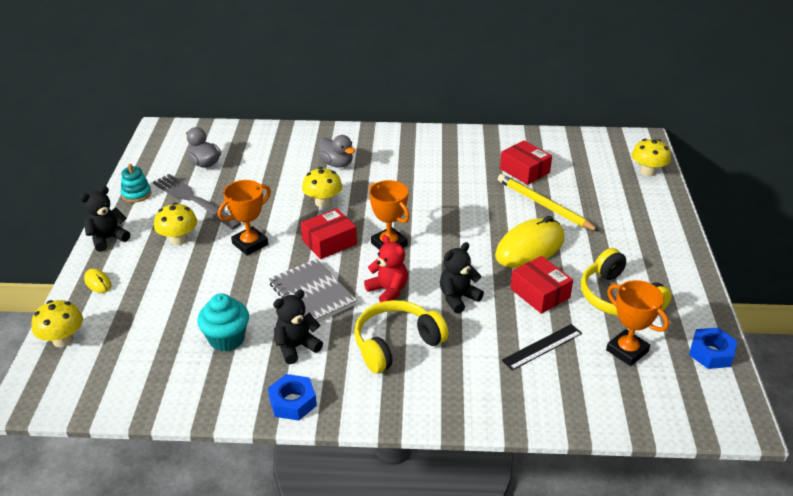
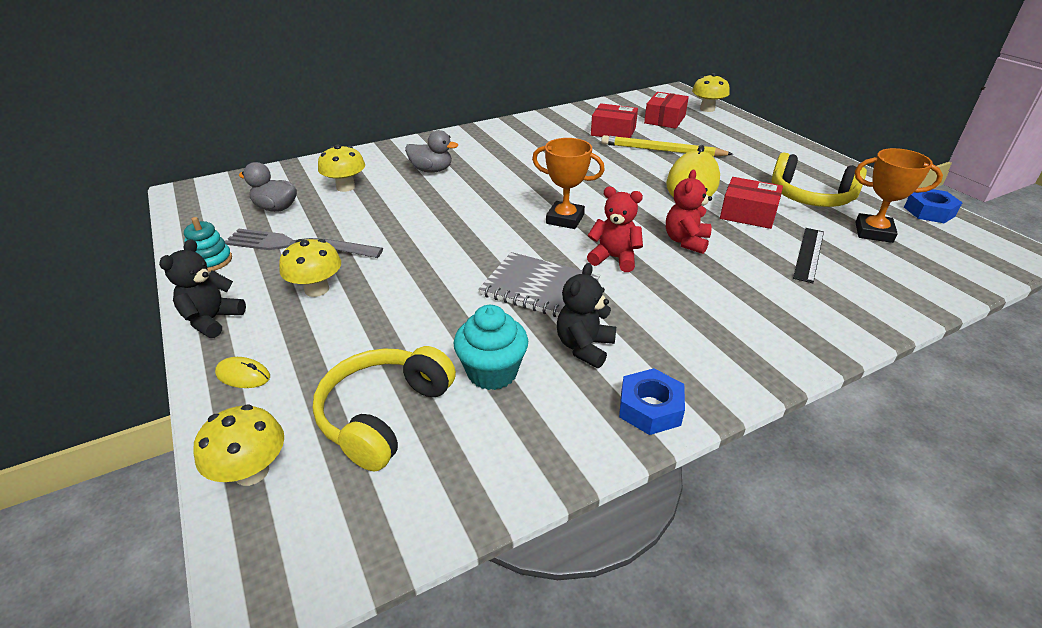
camera: 30 degrees left, 0 degrees up
orange trophy [218,180,271,255] -> none
red box [301,208,357,259] -> red box moved to [644,92,689,129]
yellow mushroom [302,167,342,208] -> yellow mushroom moved to [318,144,365,192]
yellow headphones [354,300,449,373] -> yellow headphones moved to [313,346,456,471]
black teddy bear [440,242,484,314] -> red teddy bear [666,170,712,254]

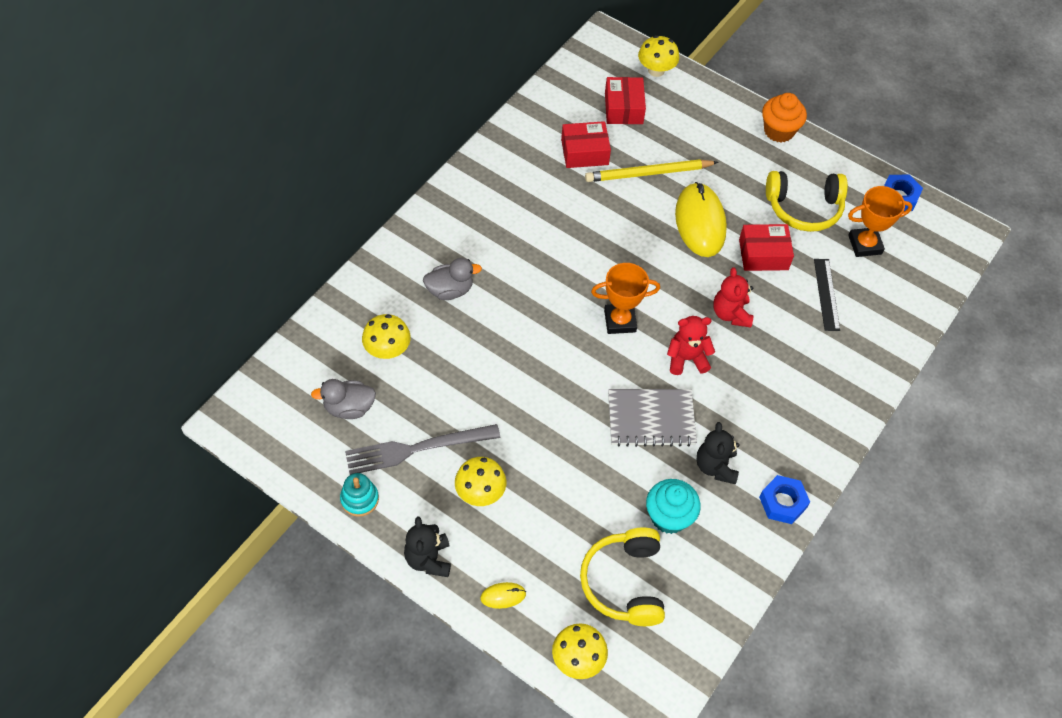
camera: 30 degrees left, 20 degrees up
none -> orange cupcake [762,93,807,142]

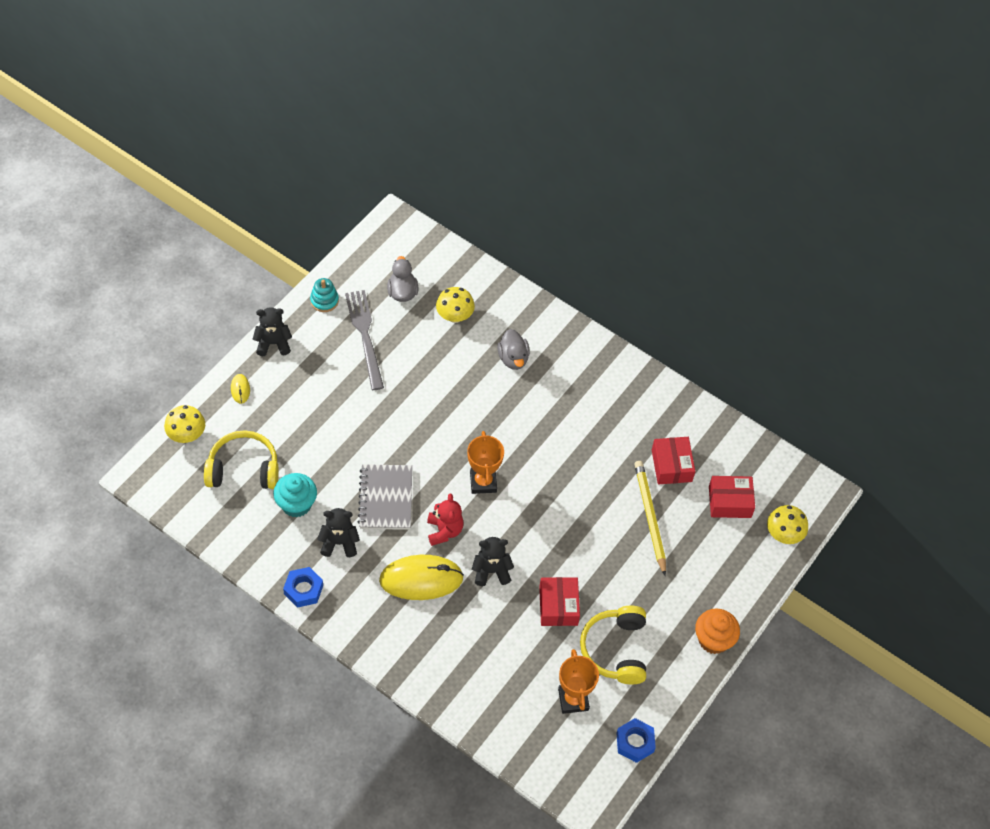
camera: 90 degrees right, 0 degrees up
yellow mushroom [455,457,506,506] -> none
yellow mouse [675,182,727,257] -> yellow mouse moved to [379,555,464,600]
red teddy bear [713,267,753,328] -> black teddy bear [472,537,514,586]
black ruler [814,259,840,331] -> none

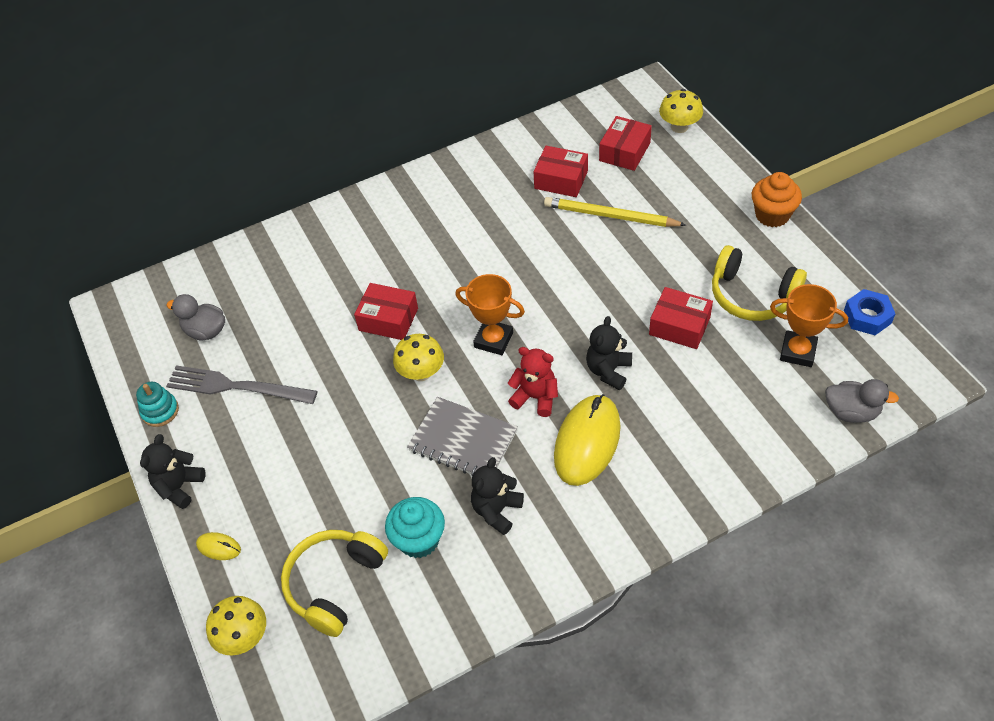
camera: 55 degrees left, 5 degrees down
blue nut [283,567,323,608] -> none
yellow mushroom [436,287,475,323] -> yellow mushroom moved to [393,334,444,381]
grey duck [497,329,530,370] -> grey duck moved to [825,379,899,423]
none -> red box [354,283,418,340]

